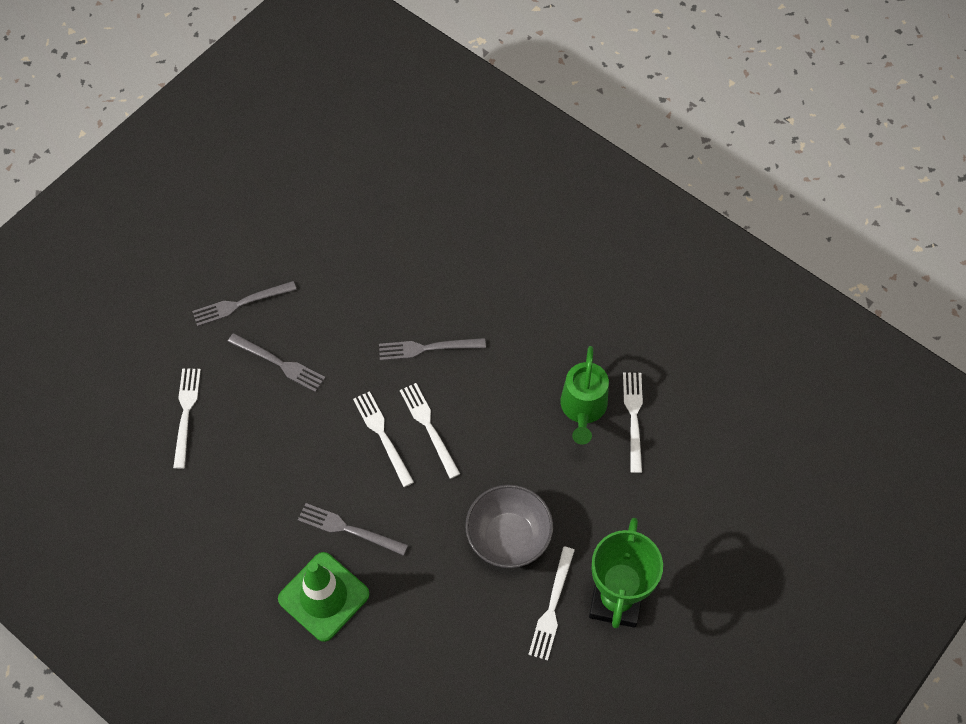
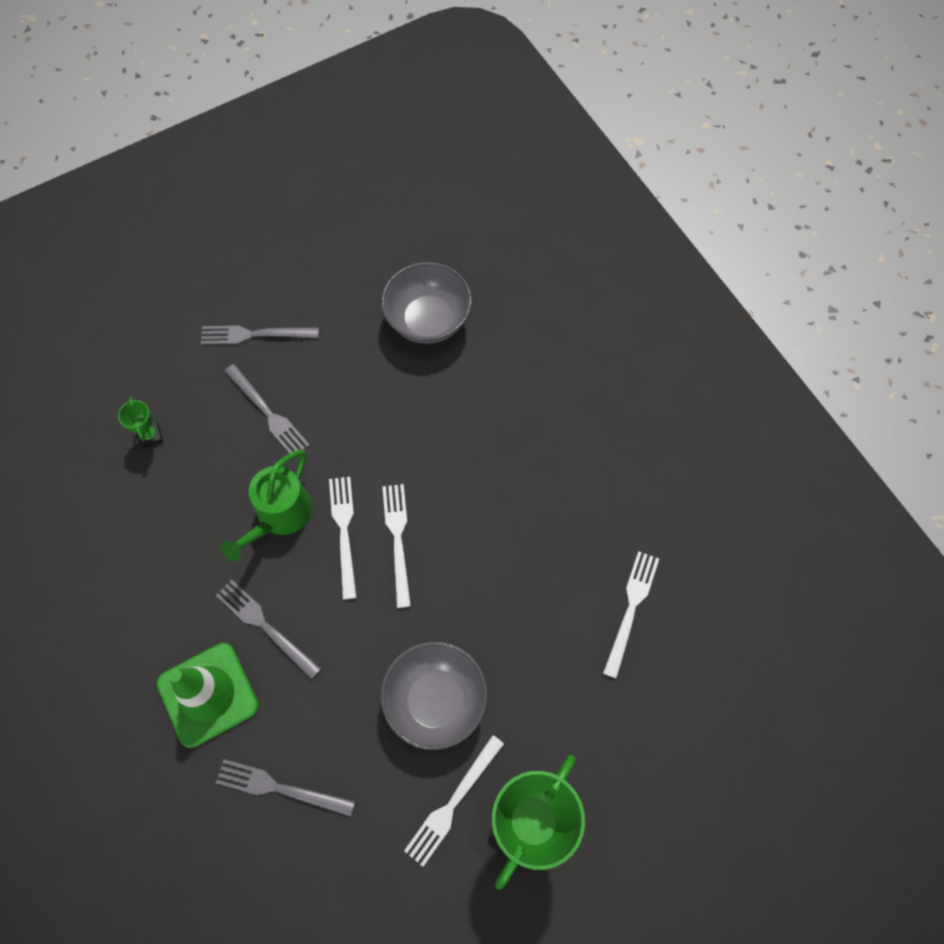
camera: 20 degrees right, 5 degrees up
white fork [173,369,201,469] -> green trophy [118,397,163,448]
grey fork [379,338,486,361] -> grey fork moved to [216,759,355,817]
green watering can [560,346,609,444] -> green watering can moved to [220,450,312,561]
none -> grey bowl [381,262,472,344]

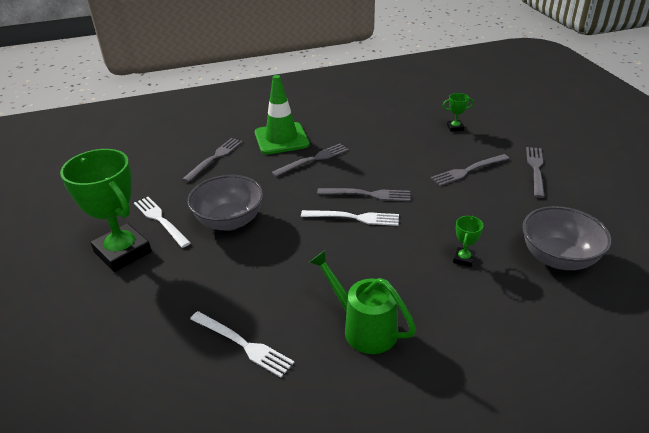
camera: 105 degrees right, 30 degrees down
green watering can [220,450,312,561] -> green watering can moved to [309,251,416,354]
white fork [329,477,357,600] -> grey fork [317,188,410,201]
none -> green trophy [453,216,483,267]

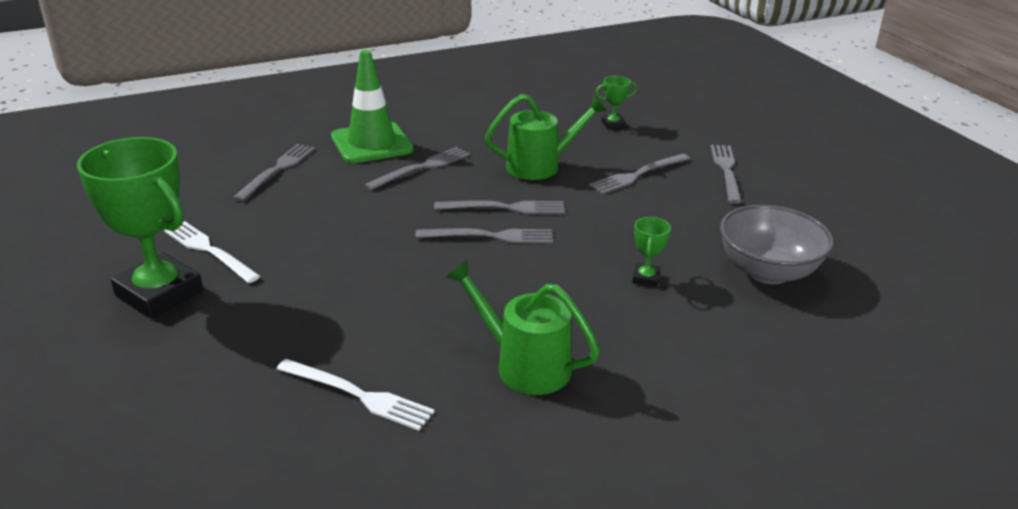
camera: 10 degrees left, 5 degrees down
grey bowl [187,175,264,231] -> none
white fork [301,210,399,226] -> grey fork [415,228,553,244]
none -> green watering can [485,94,607,180]

